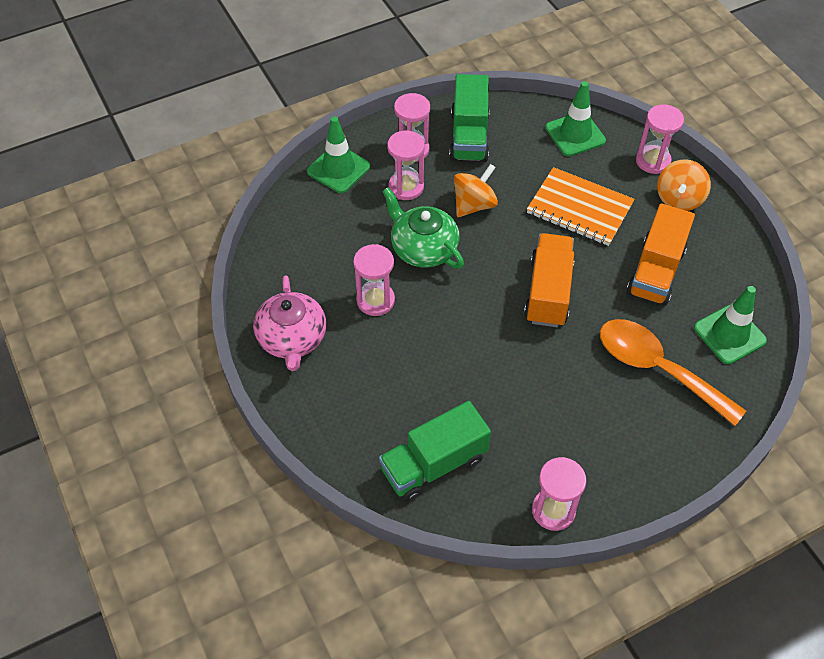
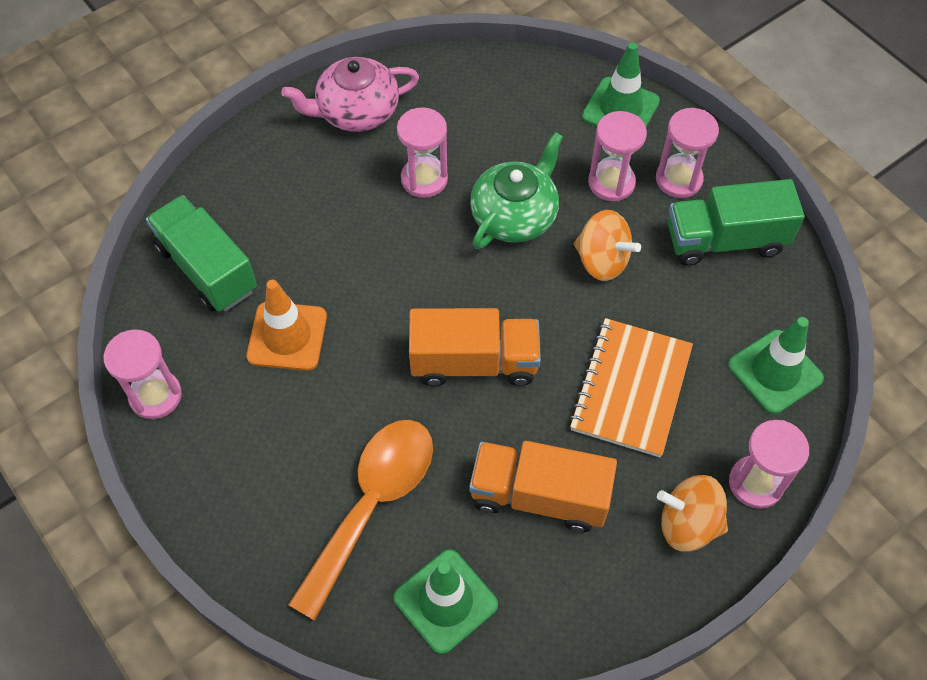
camera: 80 degrees right, 5 degrees up
none -> orange traffic cone [247,280,327,371]

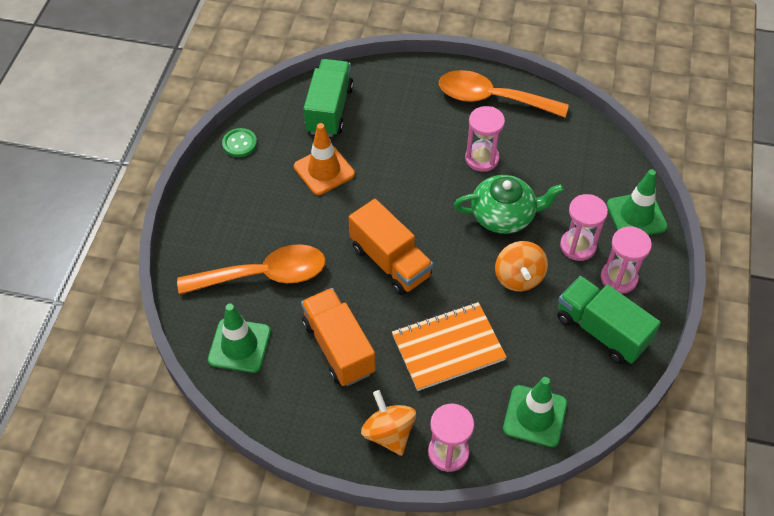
camera: 50 degrees right, 5 degrees down
pink hourglass [104,329,182,419] -> green button [222,128,257,157]
pink teapot [281,57,419,132] -> orange spoon [439,70,569,117]

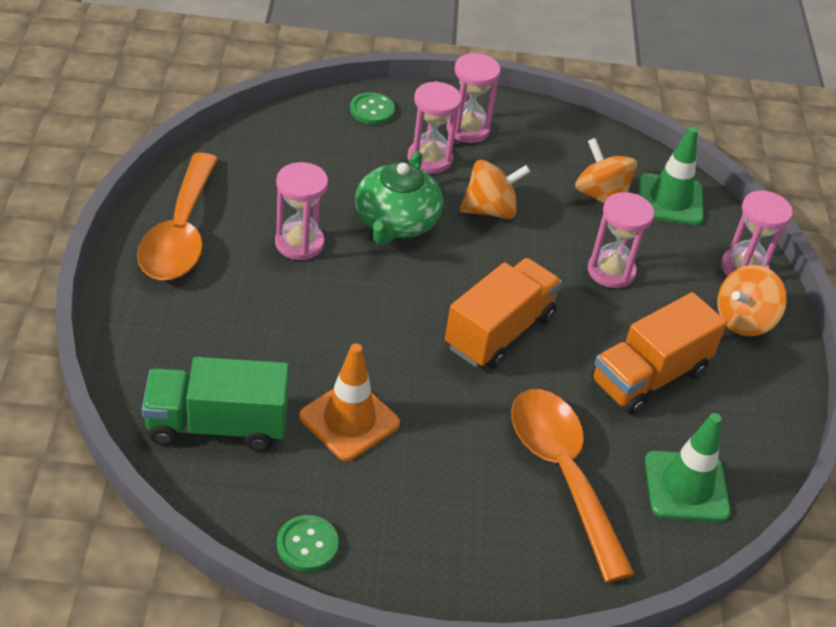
camera: 105 degrees left, 10 degrees down
orange notebook [392,302,507,391] -> pink hourglass [588,192,654,288]
green teapot [454,175,564,234] -> green teapot turned 150 degrees counterclockwise [355,151,443,245]
green truck [557,276,661,364] -> none
green traffic cone [607,169,668,235] -> green button [350,92,395,125]
none -> orange spinning top [575,138,637,203]

